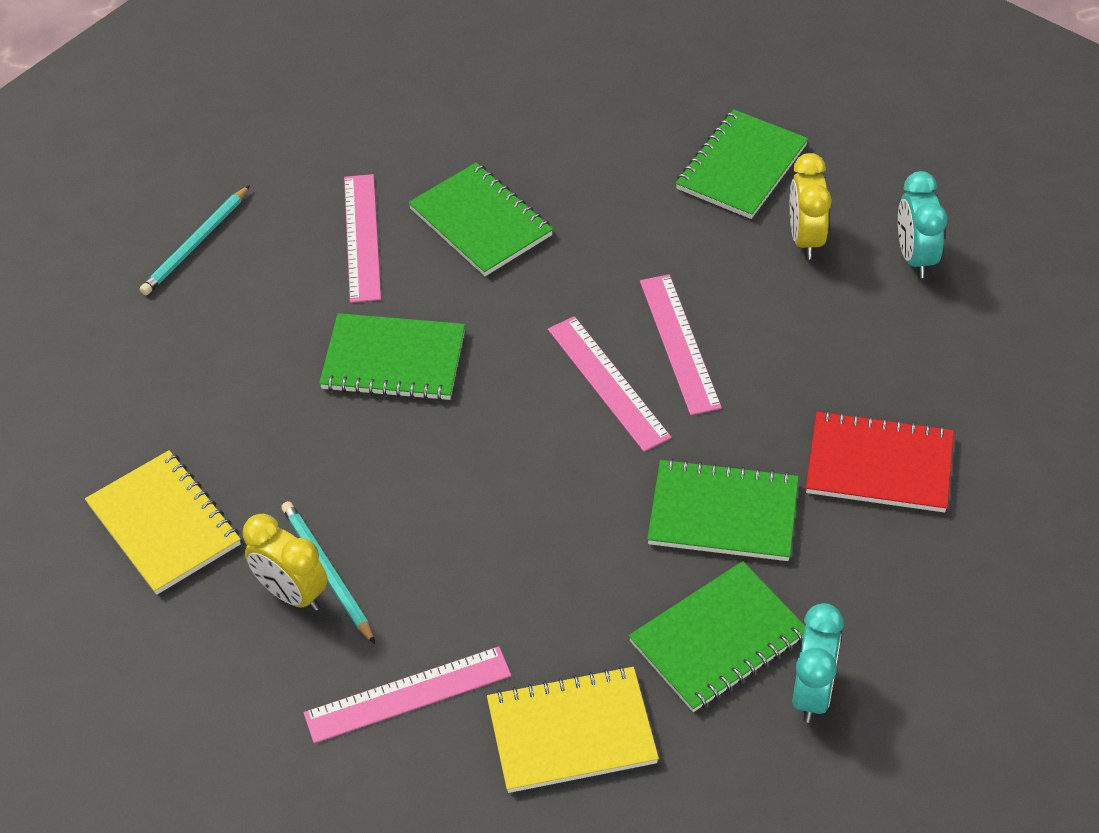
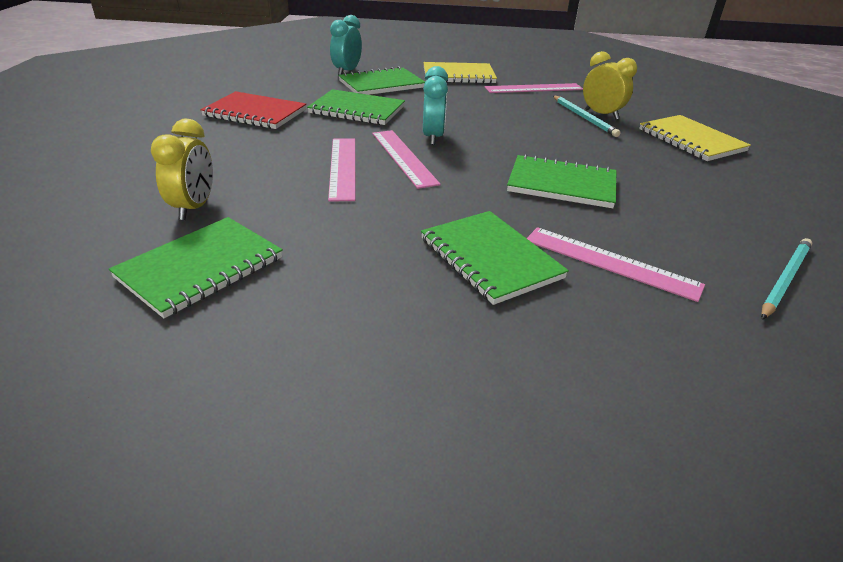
camera: 175 degrees left, 15 degrees down
pink ruler [344,174,381,303] -> pink ruler turned 60 degrees counterclockwise [527,227,705,302]
turquoise clock [898,171,947,278] -> turquoise clock moved to [423,66,448,145]

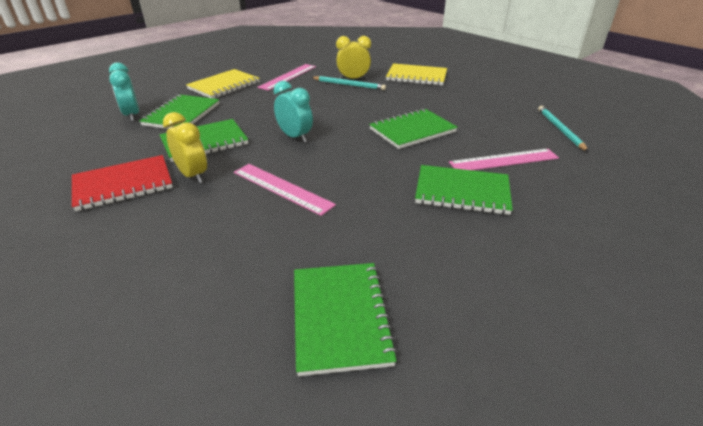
camera: 45 degrees left, 0 degrees up
yellow clock [151,119,213,220] -> yellow clock moved to [163,112,207,183]
pink ruler [372,130,441,189] -> none

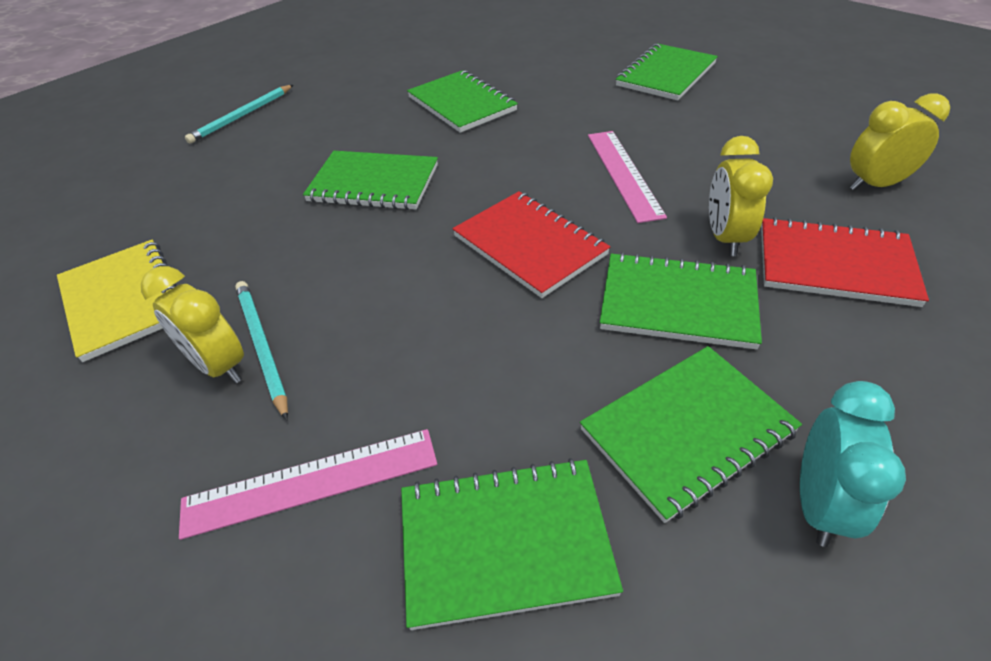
camera: 135 degrees left, 10 degrees up
yellow notebook [186,69,260,99] -> green notebook [401,458,623,630]
turquoise clock [273,81,313,142] -> red notebook [452,191,610,298]
pink ruler [449,149,559,170] -> none
none -> yellow clock [850,93,950,191]

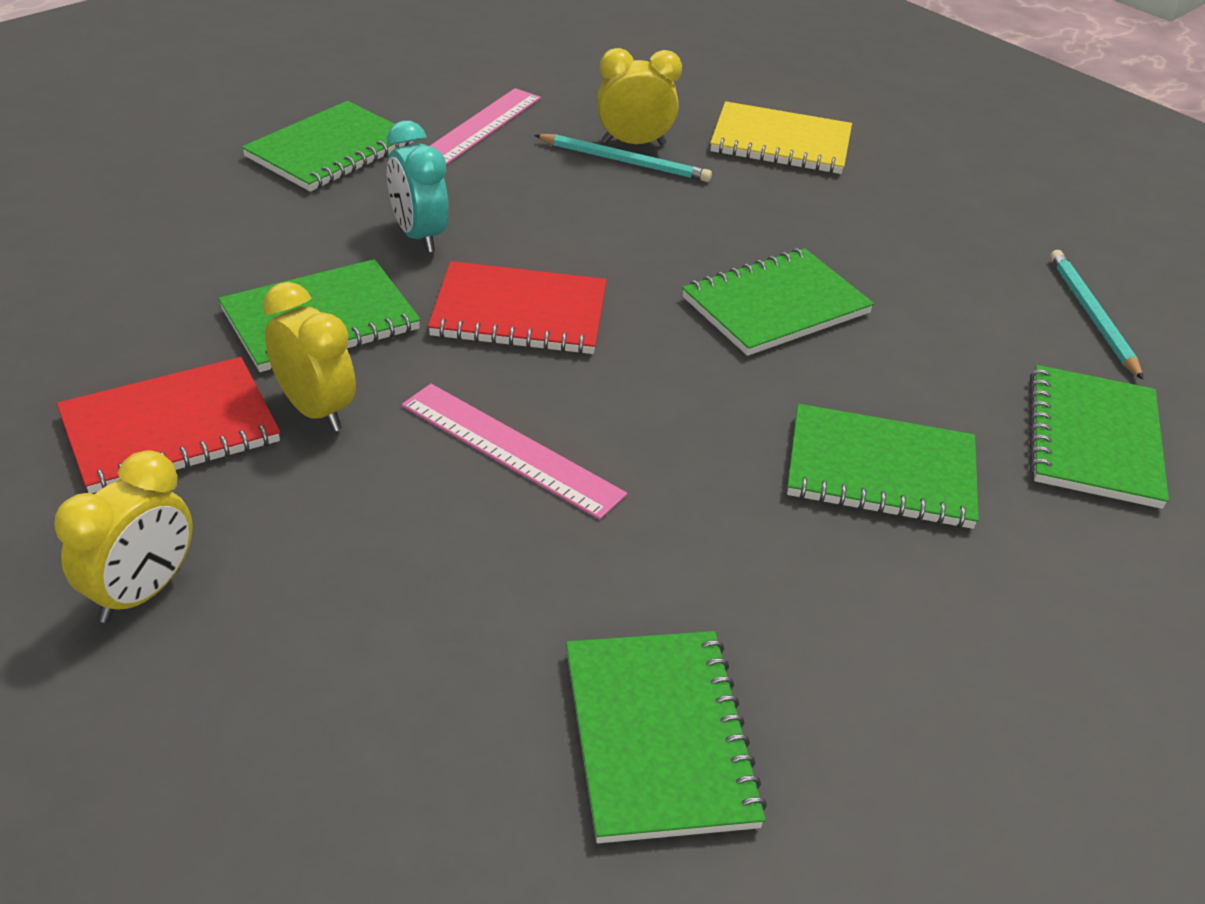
camera: 130 degrees right, 5 degrees down
green notebook [580,346,802,523] -> green notebook moved to [1030,365,1169,509]
turquoise clock [800,381,906,547] -> turquoise clock moved to [387,121,449,253]

